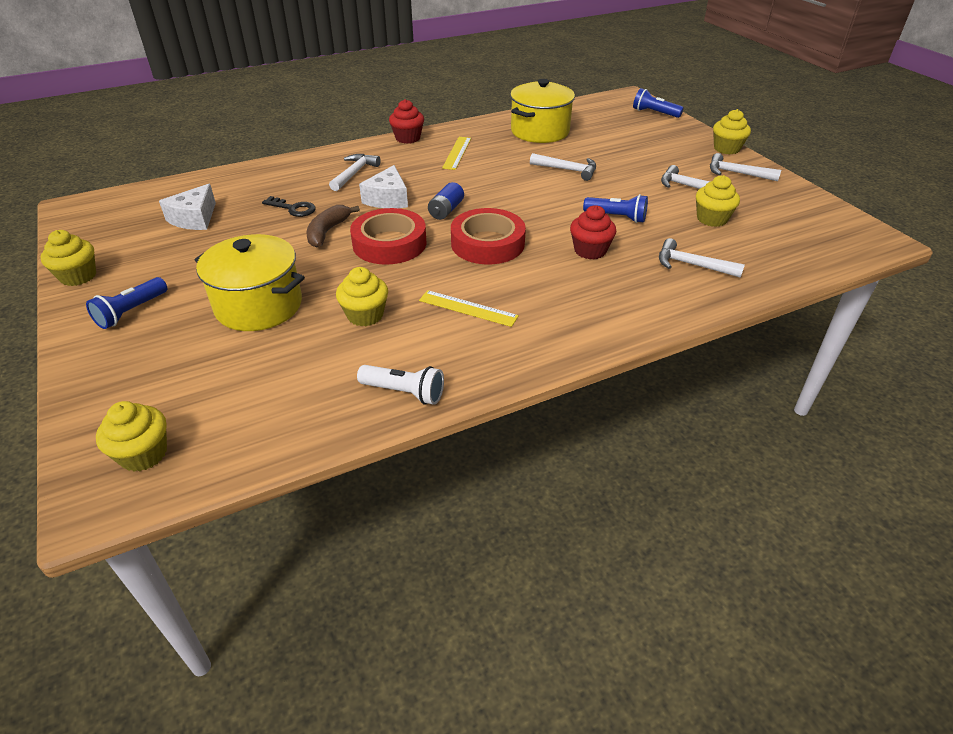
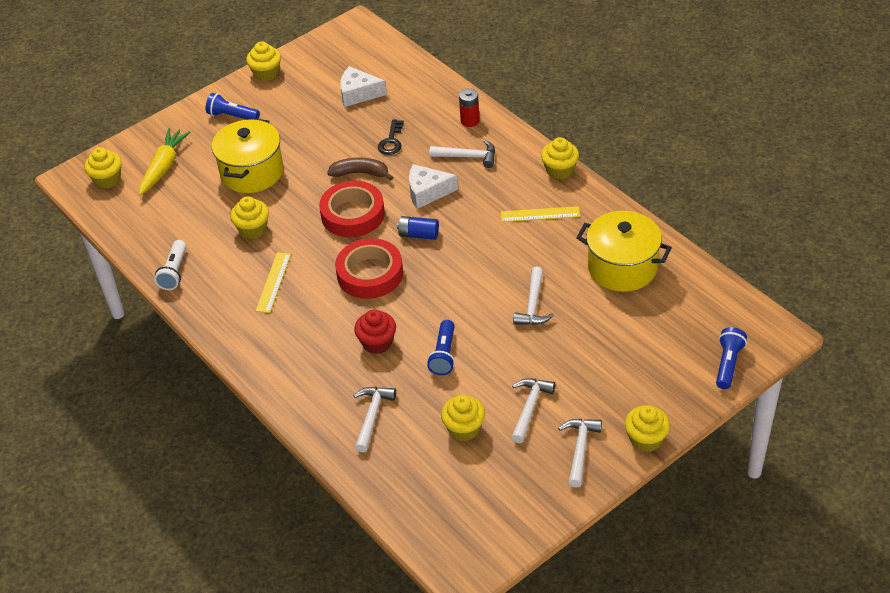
camera: 80 degrees right, 5 degrees up
red cupcake [389,99,424,144] -> yellow cupcake [541,137,579,179]
none -> yellow carrot [139,128,191,195]
none -> red battery [459,88,480,127]

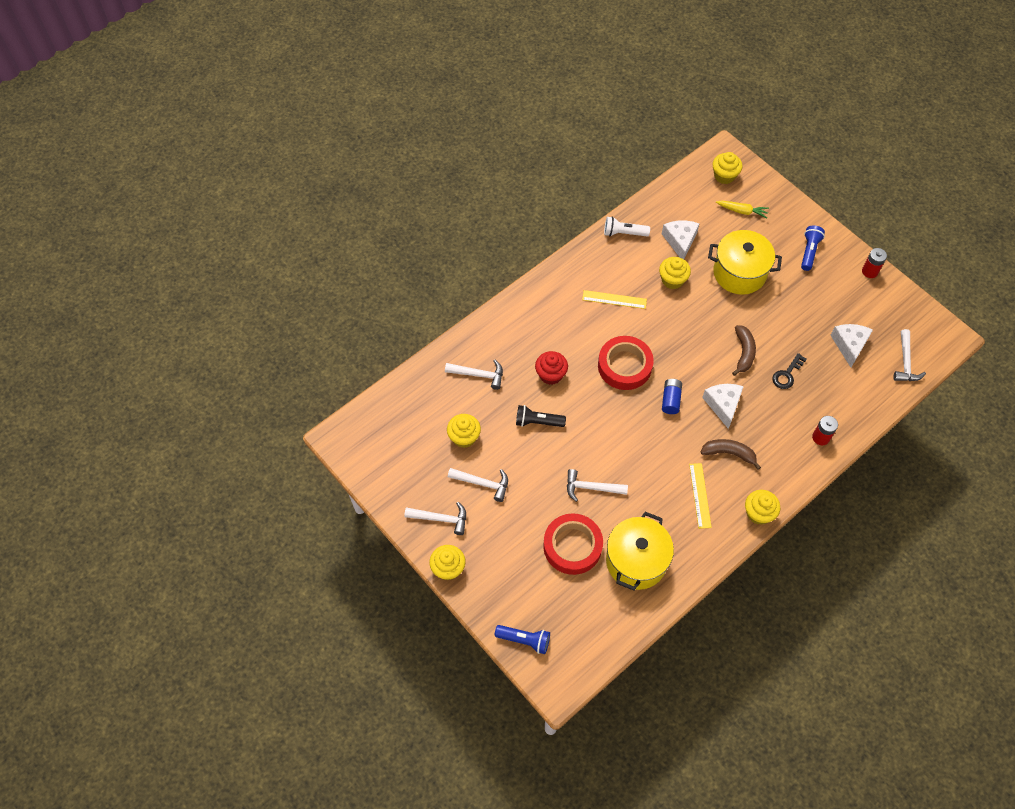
camera: 85 degrees right, 15 degrees up
yellow carrot [139,128,191,195] -> yellow carrot [716,201,769,218], size x0.67
yellow cupcake [246,42,281,81] -> red battery [862,248,887,278]
red tape [319,181,385,237] -> red tape moved to [543,513,603,575]
black key [378,120,404,155] -> black key turned 60 degrees counterclockwise [772,353,807,389]
blue flashlight [427,320,455,375] -> black flashlight [516,405,566,427]
white hammer [429,140,495,168] -> white hammer moved to [893,329,926,381]
none -> white cheese [662,220,700,259]
none -> brown banana [701,439,761,470]

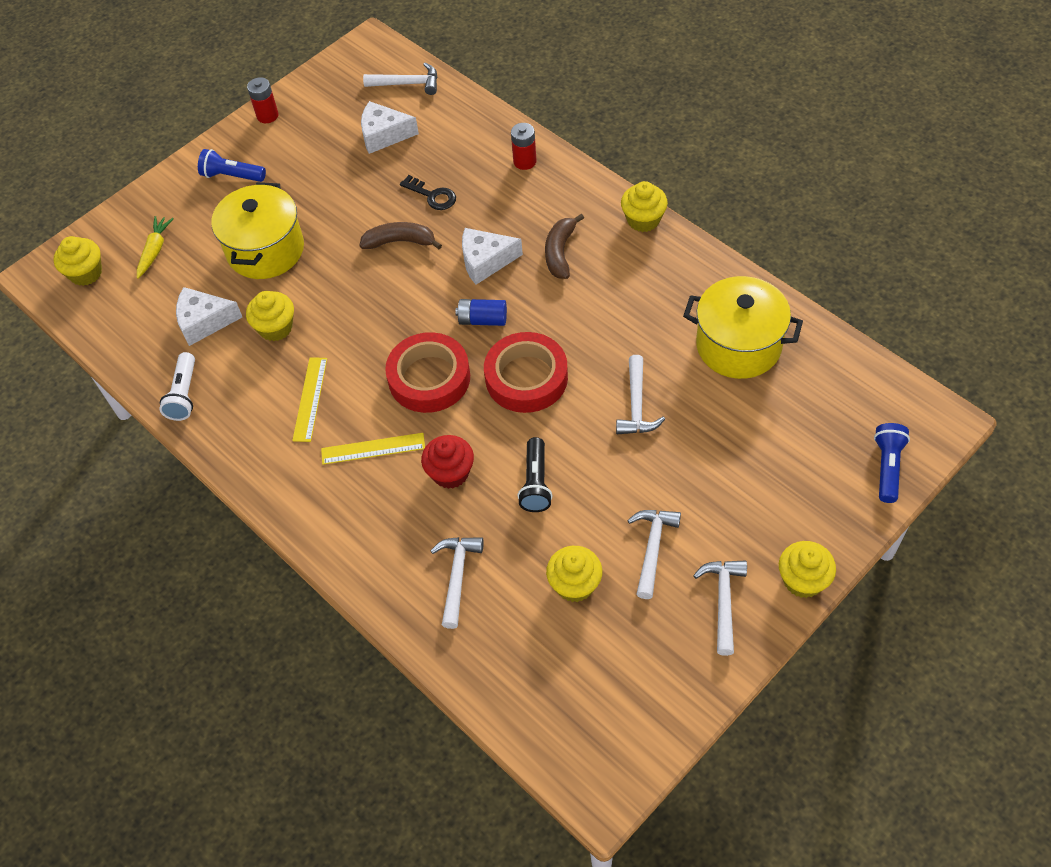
camera: 90 degrees left, 5 degrees down
red tape [543,513,603,575] -> red tape moved to [484,332,568,413]
yellow ruler [689,463,712,529] -> yellow ruler moved to [321,433,425,465]

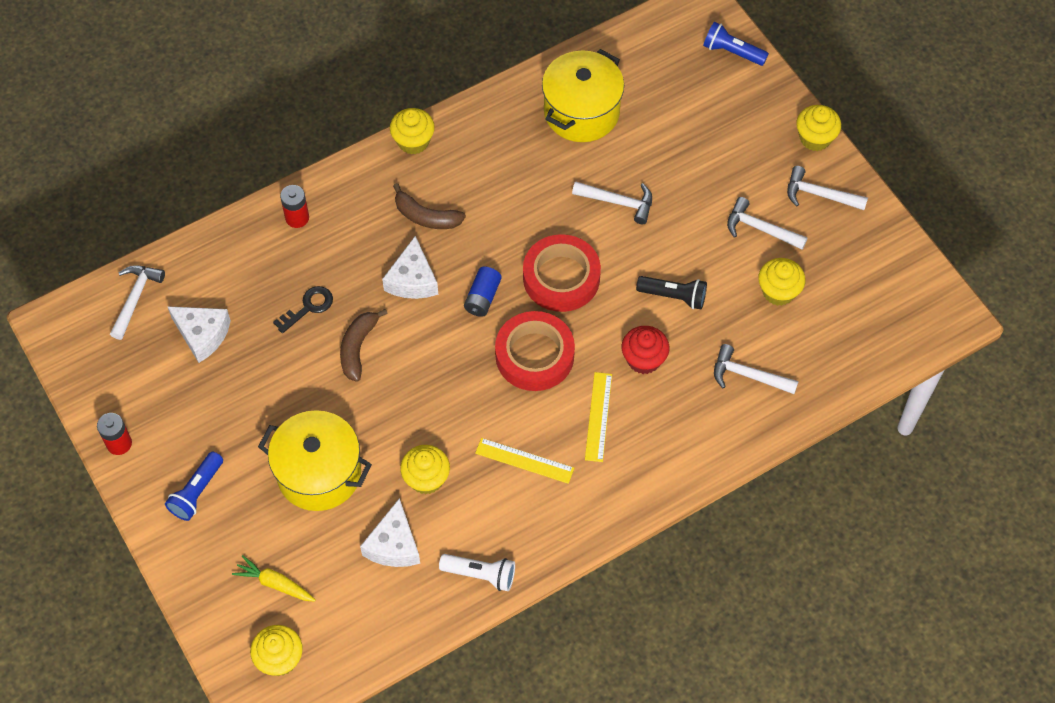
camera: 80 degrees left, 5 degrees up
white cheese [361,101,419,154] -> white cheese turned 75 degrees counterclockwise [167,306,231,363]

